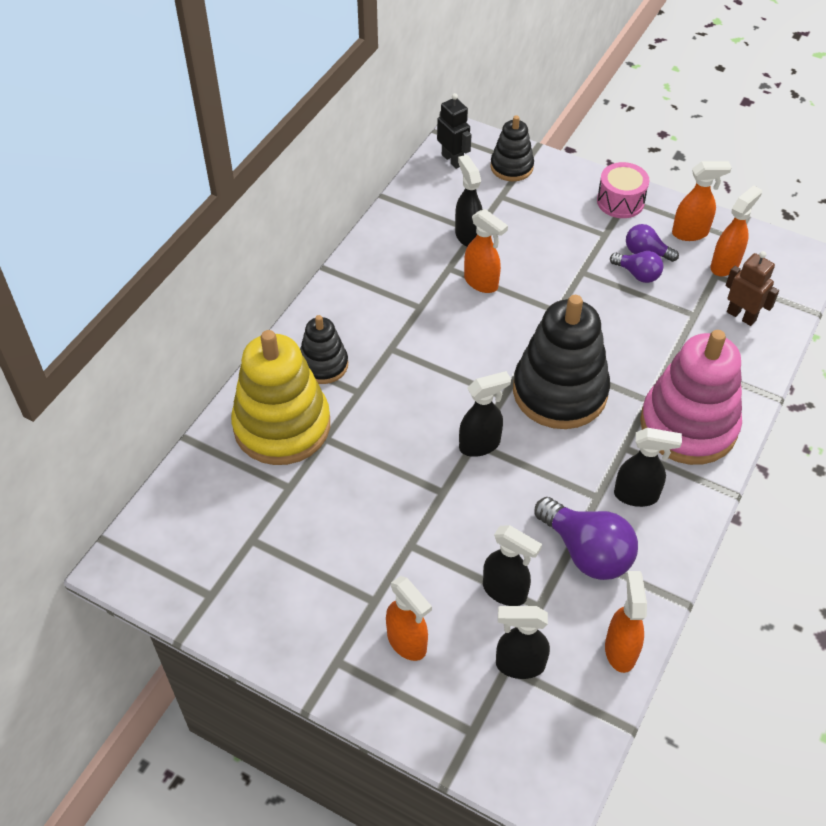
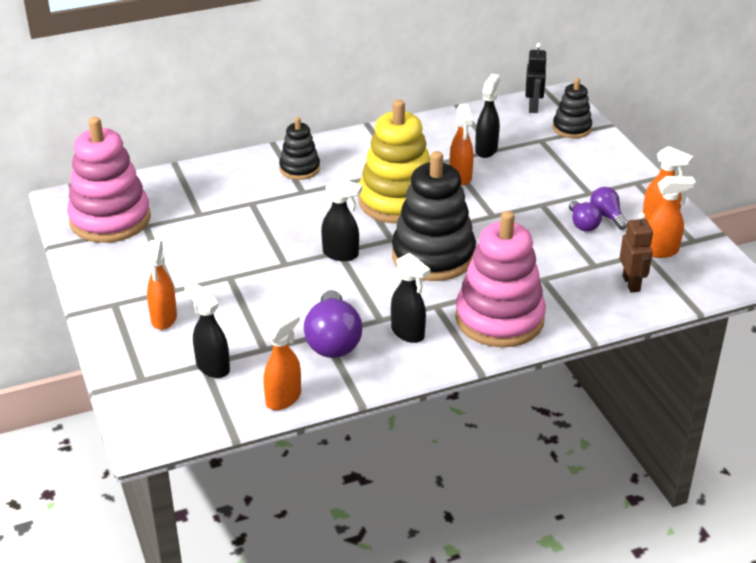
camera: 40 degrees right, 15 degrees down
yellow stacking toy [231,330,330,465] -> yellow stacking toy moved to [358,100,430,224]
black spray bottle [483,525,542,606] -> none
pink drum [597,162,650,218] -> none
none -> pink stacking toy [67,117,151,243]

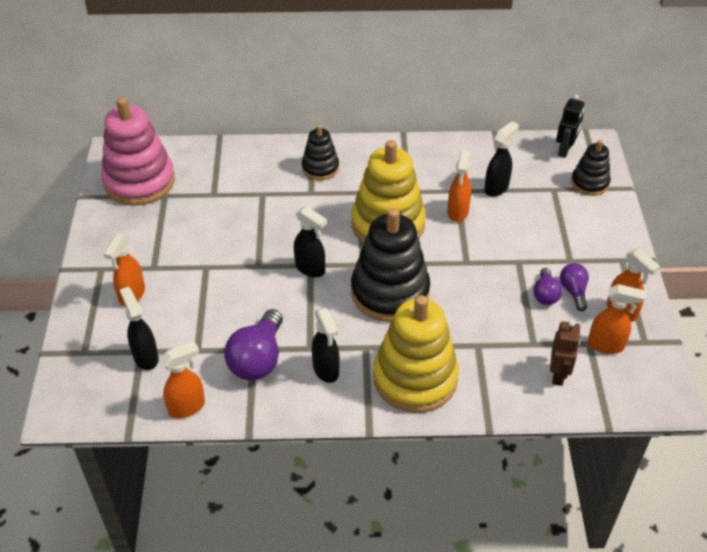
camera: 20 degrees right, 10 degrees up
pink stacking toy [455,211,546,347] -> yellow stacking toy [373,295,459,413]

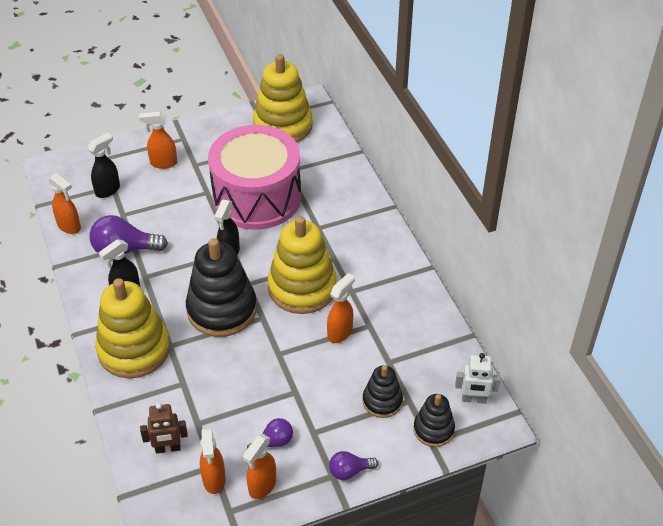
camera: 70 degrees right, 0 degrees up
pink stacking toy [101,97,175,206] -> yellow stacking toy [253,54,313,143]
black stacking toy [302,125,339,180] -> black stacking toy moved to [362,365,403,418]
orange spray bottle [447,151,471,222] -> orange spray bottle turned 135 degrees clockwise [327,273,355,343]
black spray bottle [484,121,519,197] -> none
purple light bulb [533,268,562,305] -> purple light bulb moved to [329,451,378,480]
black robot [556,95,584,158] -> white robot [455,353,501,404]
none -> pink drum [208,125,301,230]

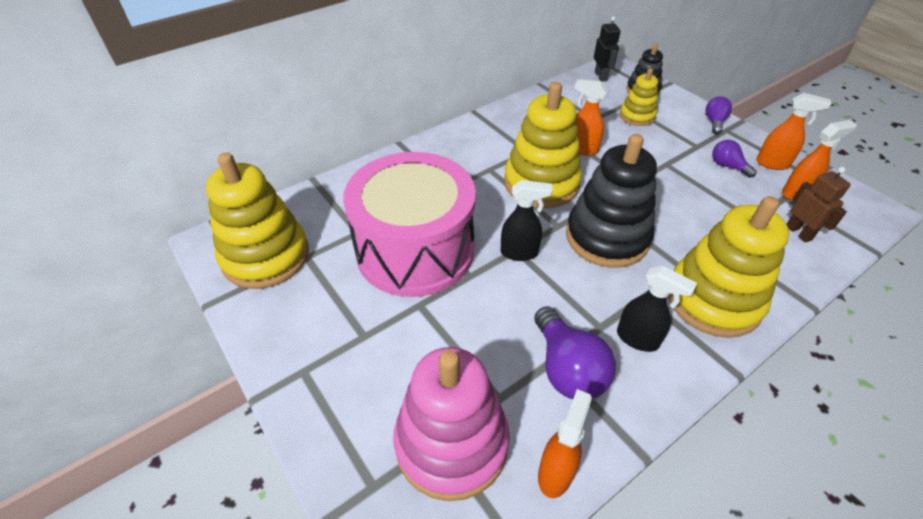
camera: 105 degrees left, 0 degrees up
black spray bottle [87,133,120,198] -> pink stacking toy [393,347,510,501]
orange spray bottle [139,112,177,169] -> none
purple light bulb [329,451,378,480] -> purple light bulb turned 135 degrees counterclockwise [706,96,732,134]
black stacking toy [362,365,403,418] -> yellow stacking toy [620,68,658,126]
white robot [455,353,501,404] -> black robot [594,16,621,82]

